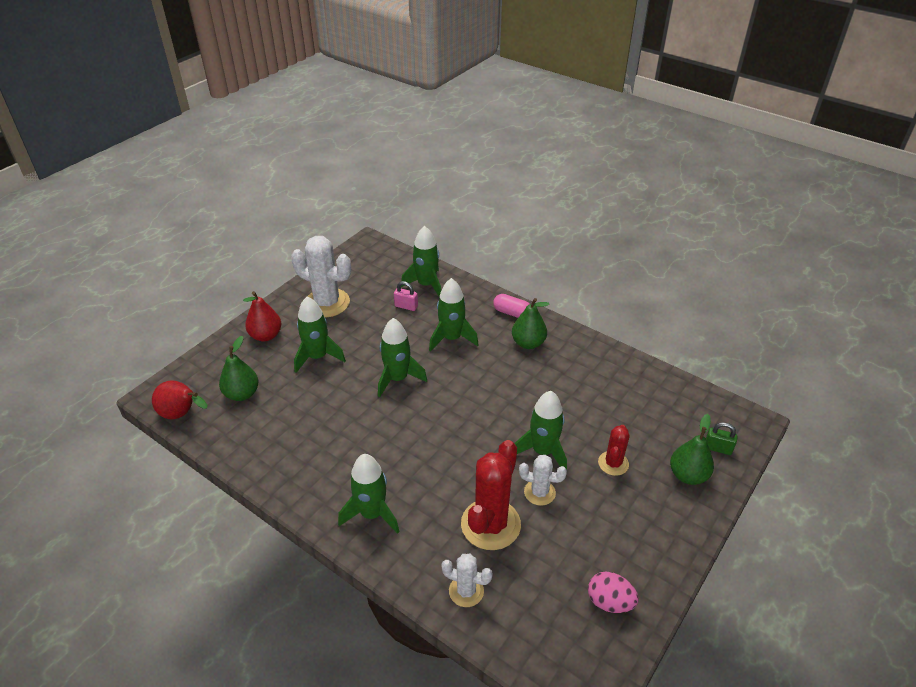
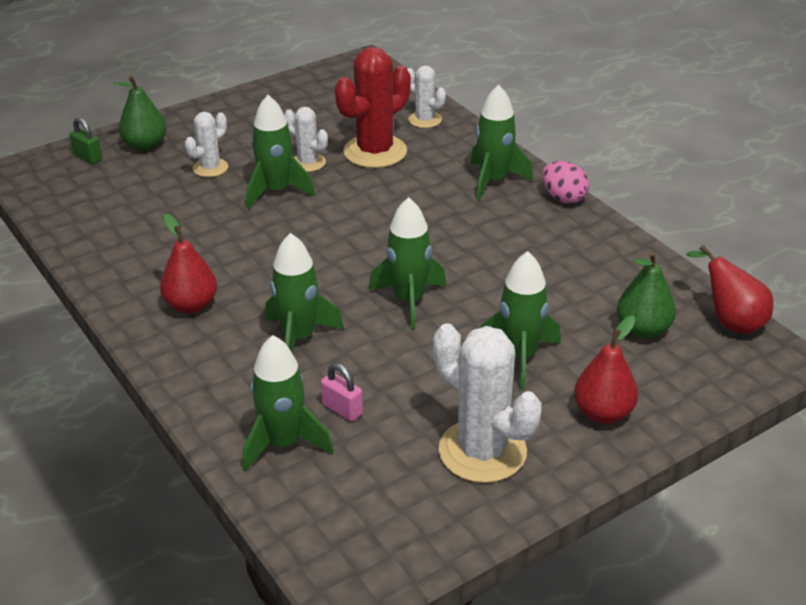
camera: 160 degrees left, 5 degrees down
pink capsule [493,294,530,318] -> none
green pear [512,298,549,349] -> red pear [160,214,217,314]
pink egg [588,571,639,613] -> pink egg moved to [542,161,589,203]
red cactus [598,425,629,476] -> white cactus [185,112,228,177]

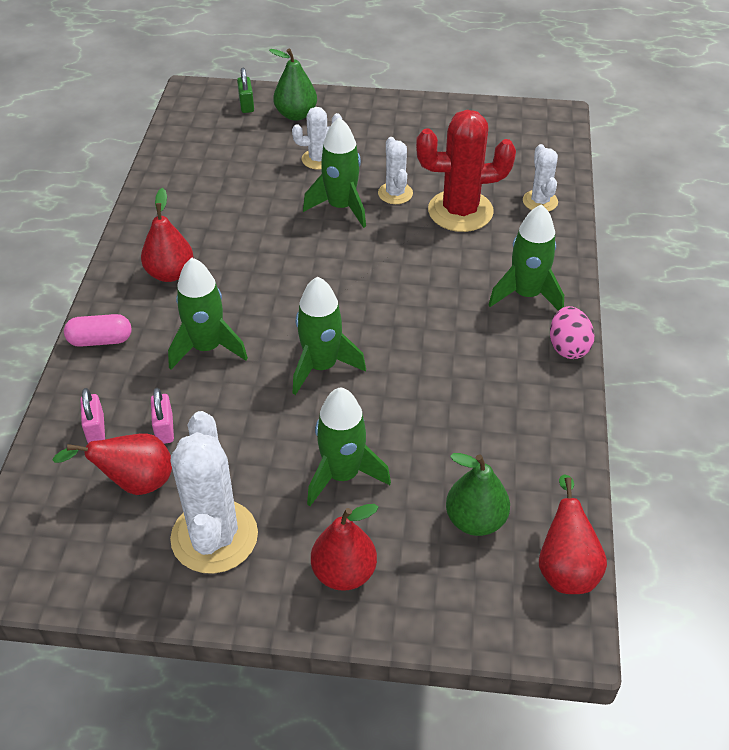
camera: 40 degrees right, 10 degrees up
green rocket [243,335,334,473] -> pink padlock [80,388,105,443]
none -> red pear [53,433,172,495]
none -> pink capsule [64,314,132,347]

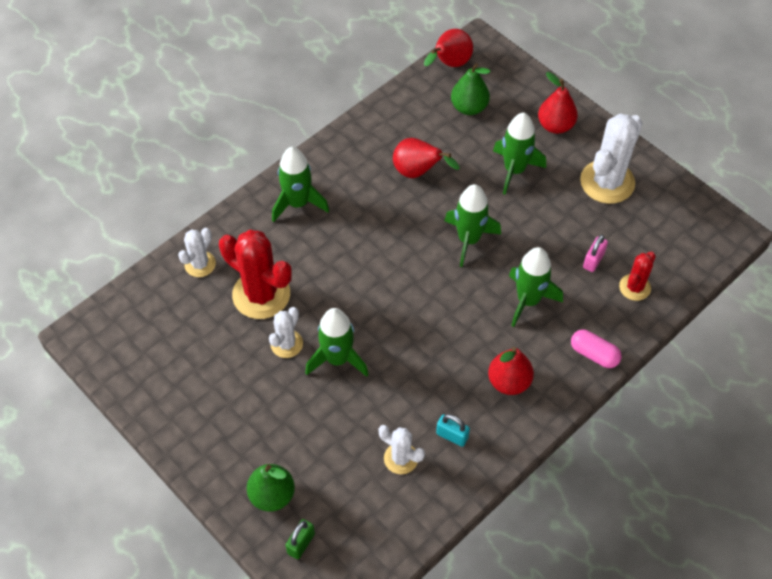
camera: 140 degrees left, 10 degrees up
red pear [53,433,172,495] -> red pear moved to [393,138,460,178]
pink padlock [80,388,105,443] -> red cactus [619,252,656,301]
white cactus [292,107,342,169] -> white cactus moved to [379,425,425,474]
pink egg [550,306,594,359] -> none
none -> turquoise padlock [436,414,470,447]

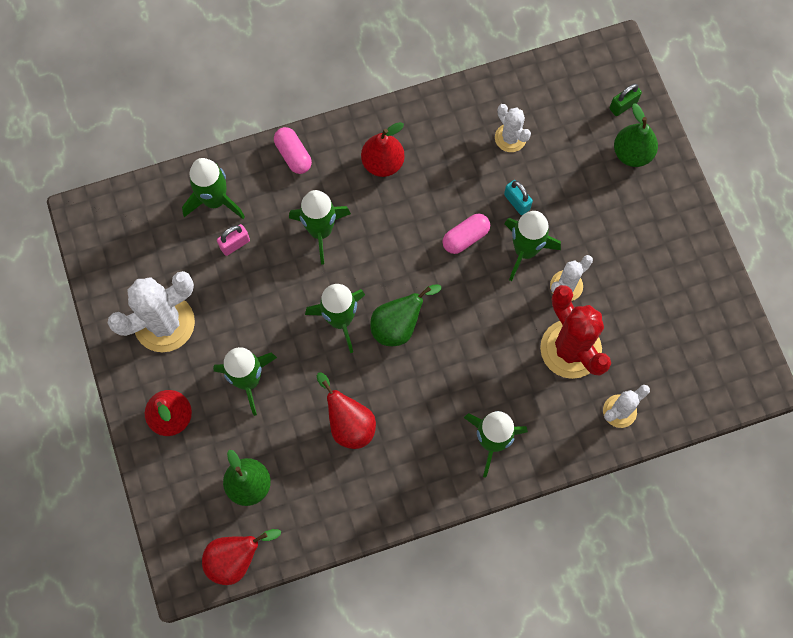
camera: 155 degrees left, 15 degrees up
turquoise padlock [436,414,470,447] -> turquoise padlock moved to [504,180,533,215]
red cactus [619,252,656,301] -> green rocket [182,158,245,219]
none -> green pear [370,284,441,346]
none -> pink capsule [443,214,490,254]

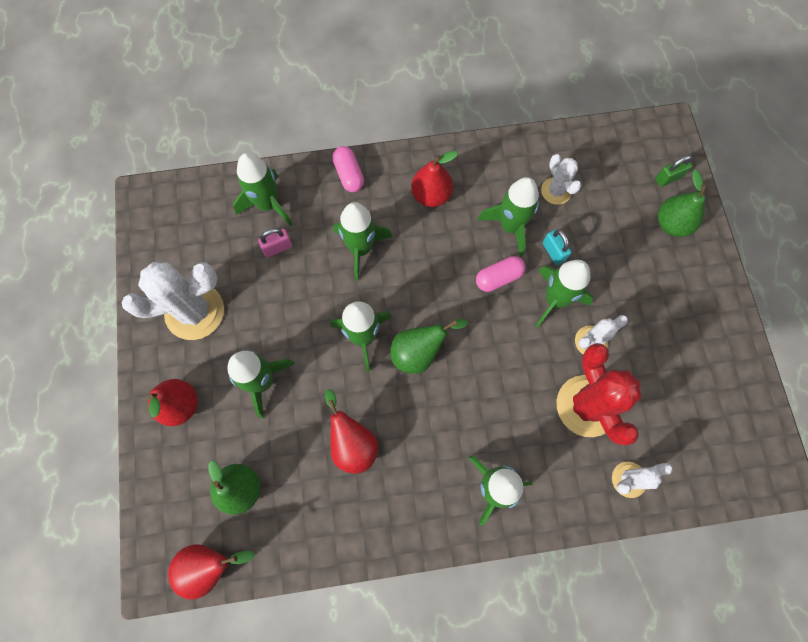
camera: 10 degrees right, 0 degrees up
none -> green rocket [478,177,539,257]

